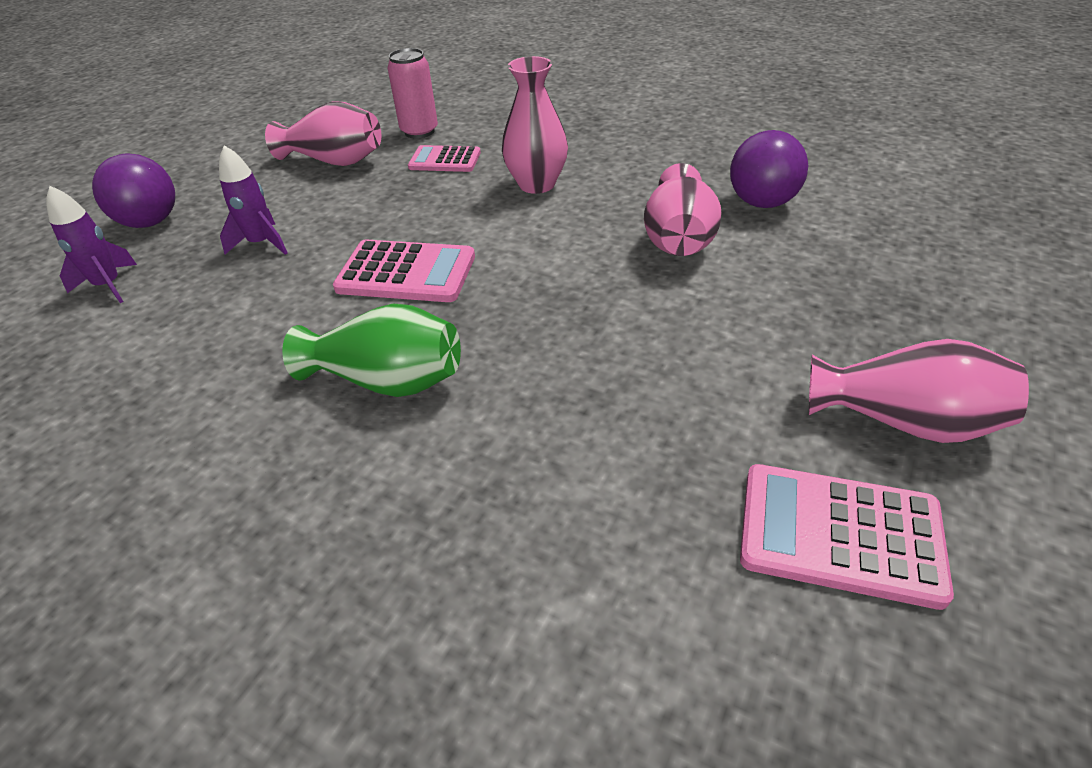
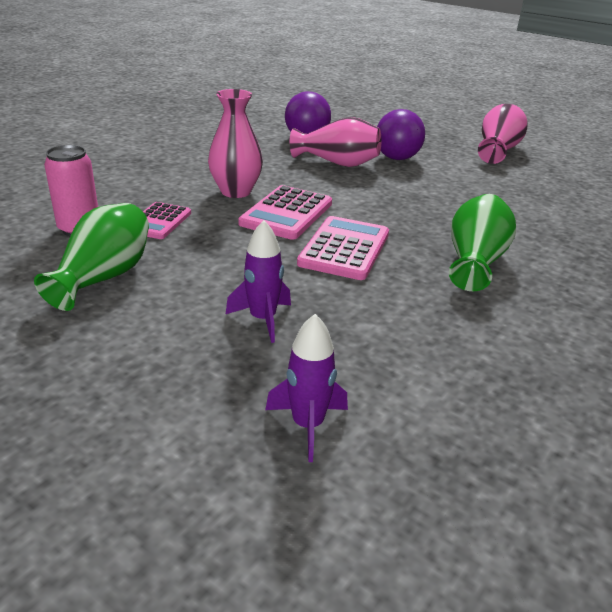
camera: 85 degrees left, 10 degrees down
purple ball [92,153,175,228] -> purple ball moved to [377,109,425,160]
pink vase [265,101,381,166] -> green vase [34,203,149,311]
pink calculator [740,464,954,610] -> pink calculator moved to [238,185,332,240]

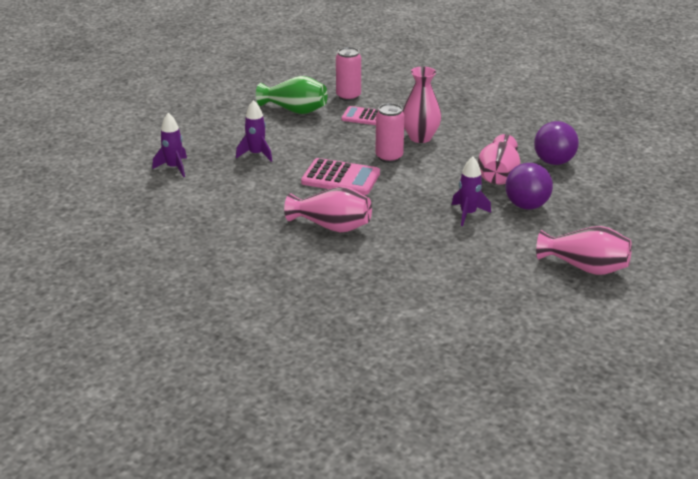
camera: 90 degrees right, 0 degrees up
pink calculator [238,185,332,240] -> pink can [375,103,405,163]
green vase [449,194,516,291] -> pink vase [284,186,372,232]
none -> purple rocket [452,157,491,226]

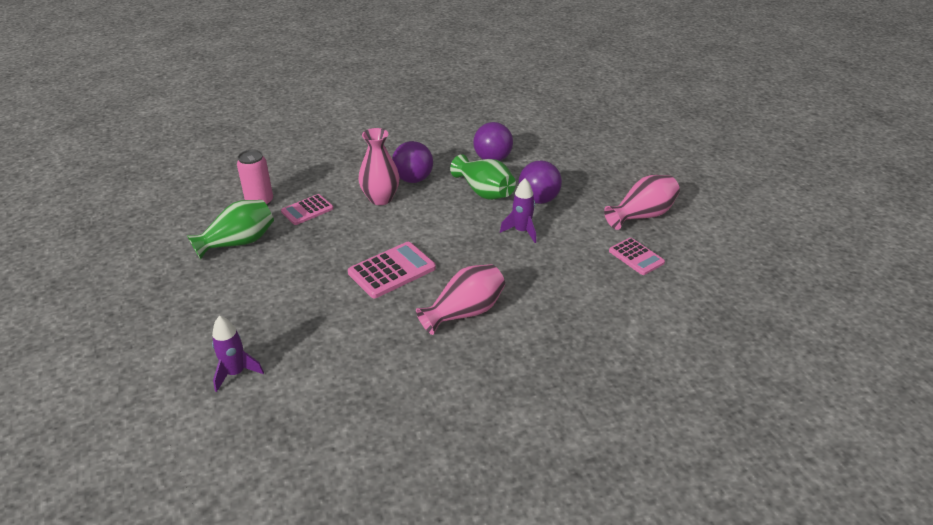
camera: 55 degrees left, 5 degrees up
purple rocket [236,100,272,162] -> none
pink can [375,103,405,163] -> none
pink vase [478,134,521,185] -> green vase [450,154,516,200]
none -> purple ball [392,141,433,183]
none -> pink calculator [609,238,665,275]

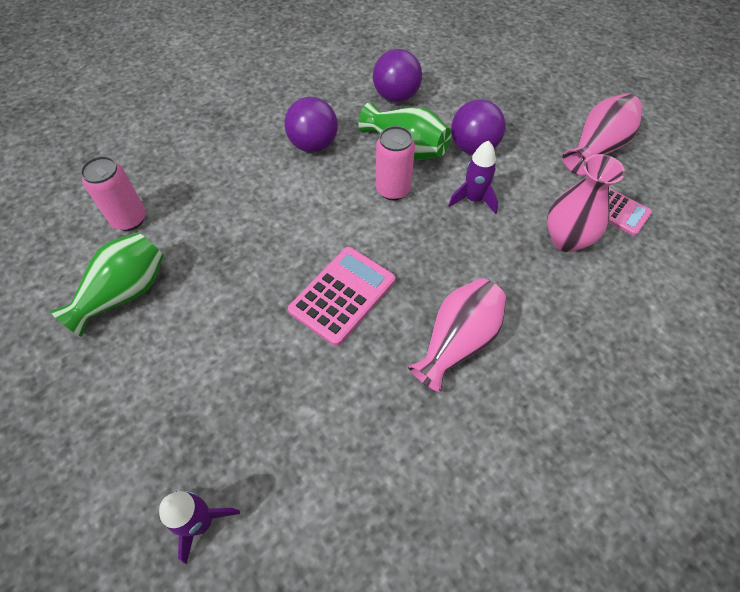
camera: 15 degrees left, 20 degrees up
pink calculator [281,194,334,225] -> none
pink vase [358,128,400,205] -> pink vase moved to [547,154,625,252]
none -> pink can [376,126,415,200]

